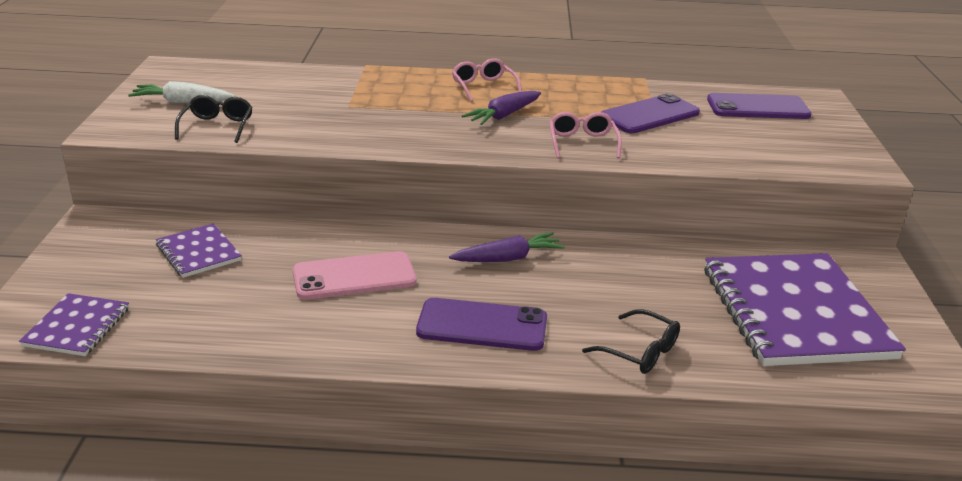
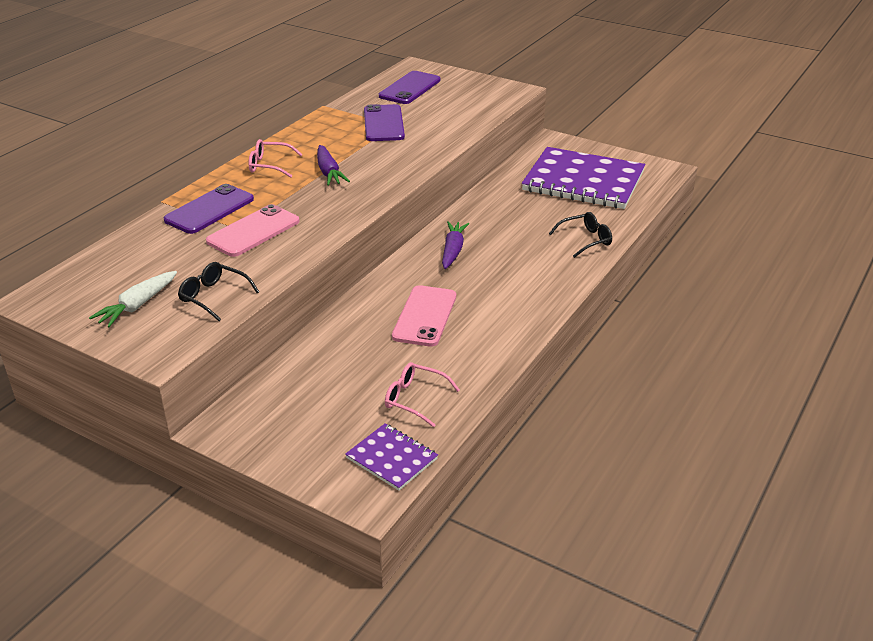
camera: 60 degrees left, 5 degrees up
purple notebook [156,223,242,278] -> none
purple phone [416,298,547,351] -> purple phone moved to [164,184,254,234]
pink glasses [549,112,622,158] -> pink glasses moved to [385,362,460,427]
none -> pink phone [206,204,300,257]

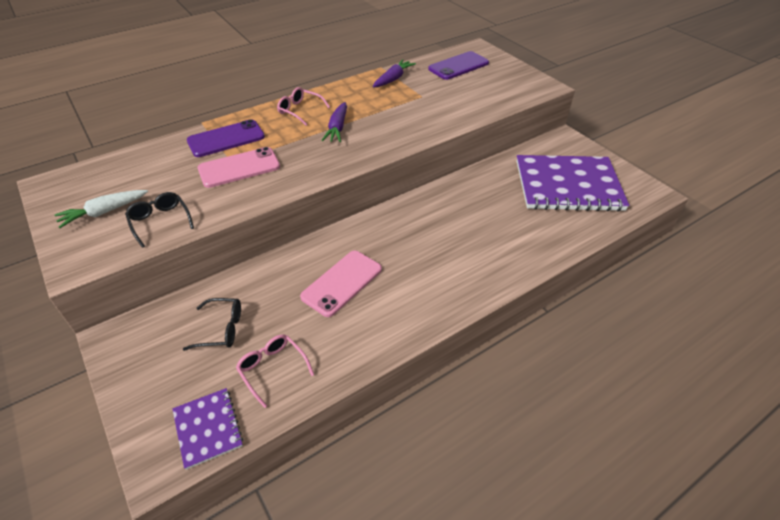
camera: 25 degrees right, 10 degrees up
purple phone [364,104,405,141] -> none
purple carrot [442,221,469,269] -> purple carrot moved to [373,59,416,87]
purple notebook [522,147,645,209] -> purple notebook turned 45 degrees counterclockwise [516,155,629,212]
black glasses [549,212,612,258] -> black glasses moved to [183,298,241,351]

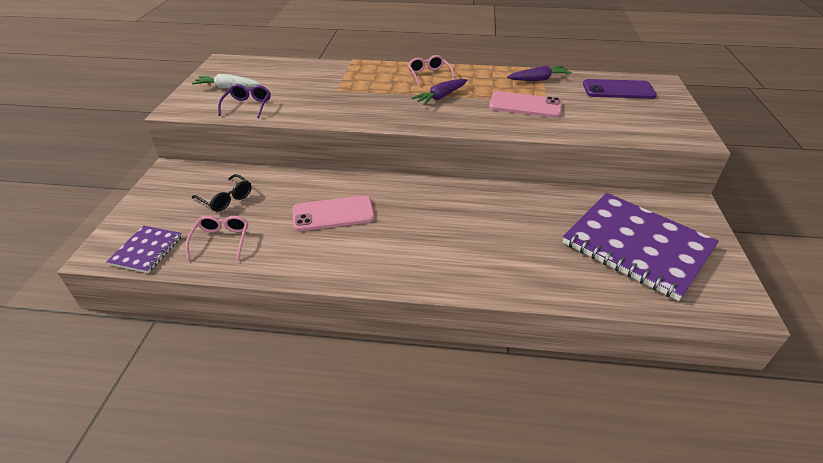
camera: 40 degrees right, 5 degrees down
black glasses [125,192,194,248] -> purple glasses [218,84,271,118]
purple phone [187,119,265,157] -> none
pink phone [198,147,280,188] -> pink phone moved to [489,91,562,118]

